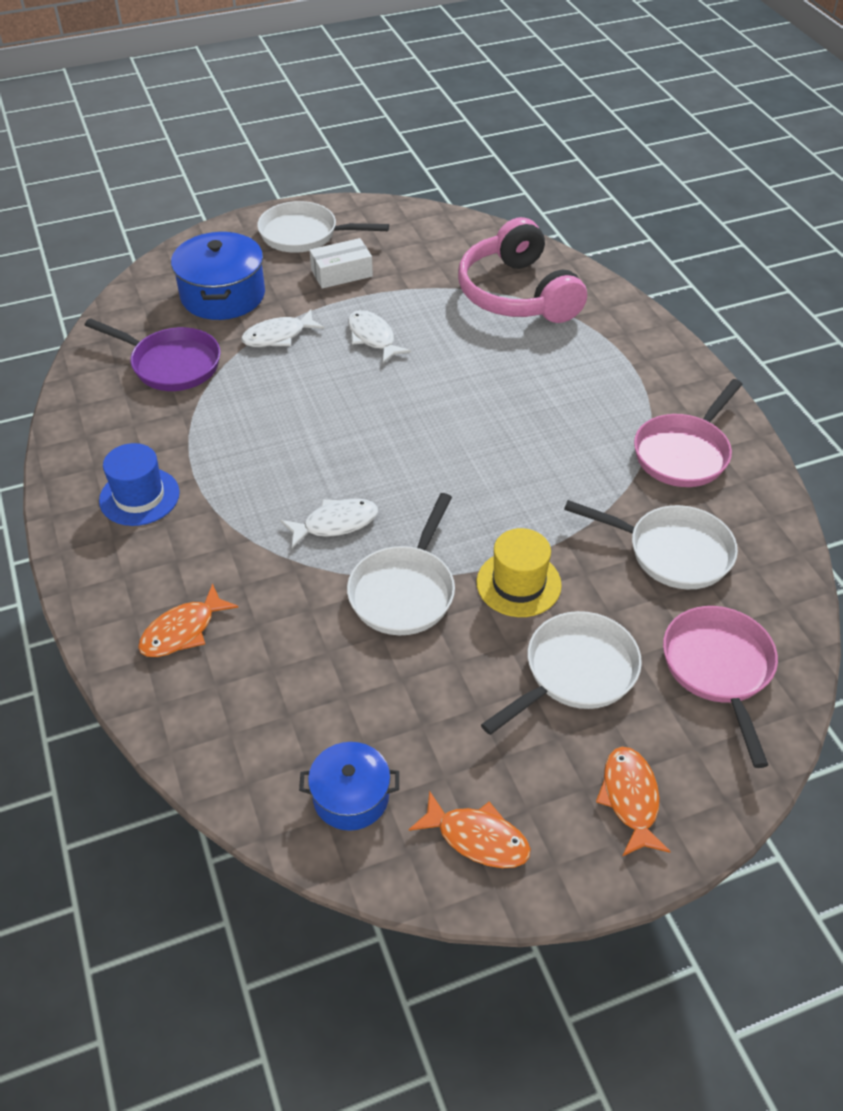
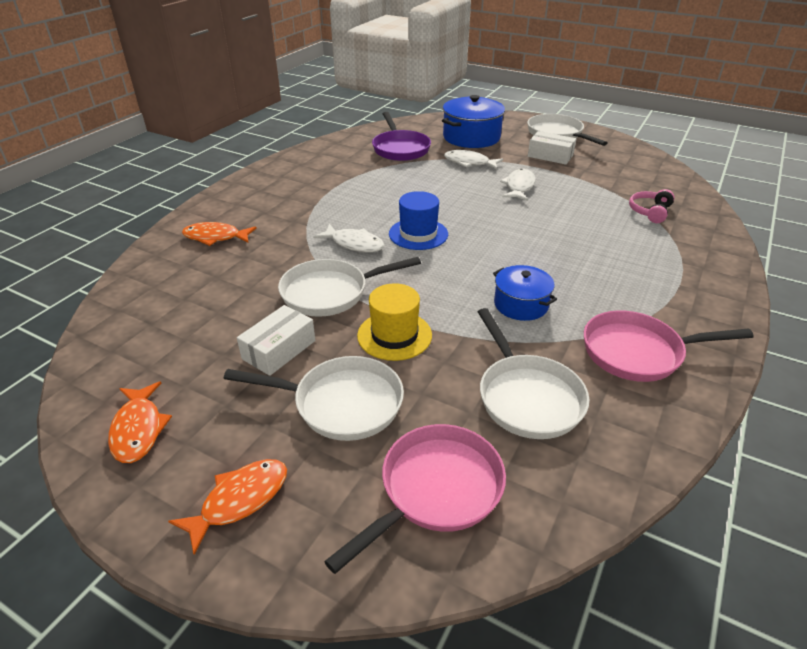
camera: 50 degrees right, 10 degrees down
blue hat [99,443,180,526] -> blue hat moved to [389,191,448,250]
blue pot [299,742,399,831] -> blue pot moved to [493,265,557,321]
pink headphones [458,217,587,323] -> pink headphones [629,189,675,223], size x0.43
none -> white box [237,305,315,376]

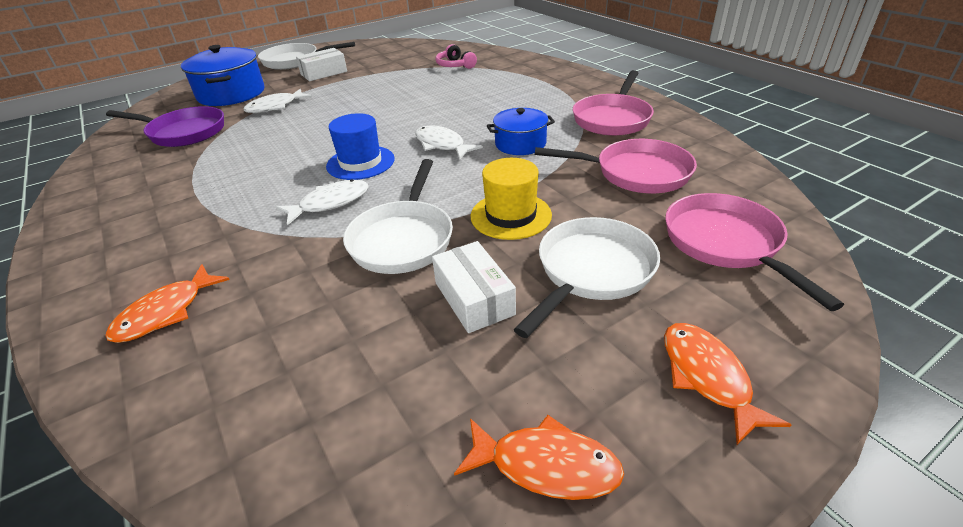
camera: 60 degrees left, 0 degrees up
white pan [478,308,589,439] -> pink pan [535,139,697,193]
white fish [500,169,536,201] -> white fish moved to [415,125,483,160]

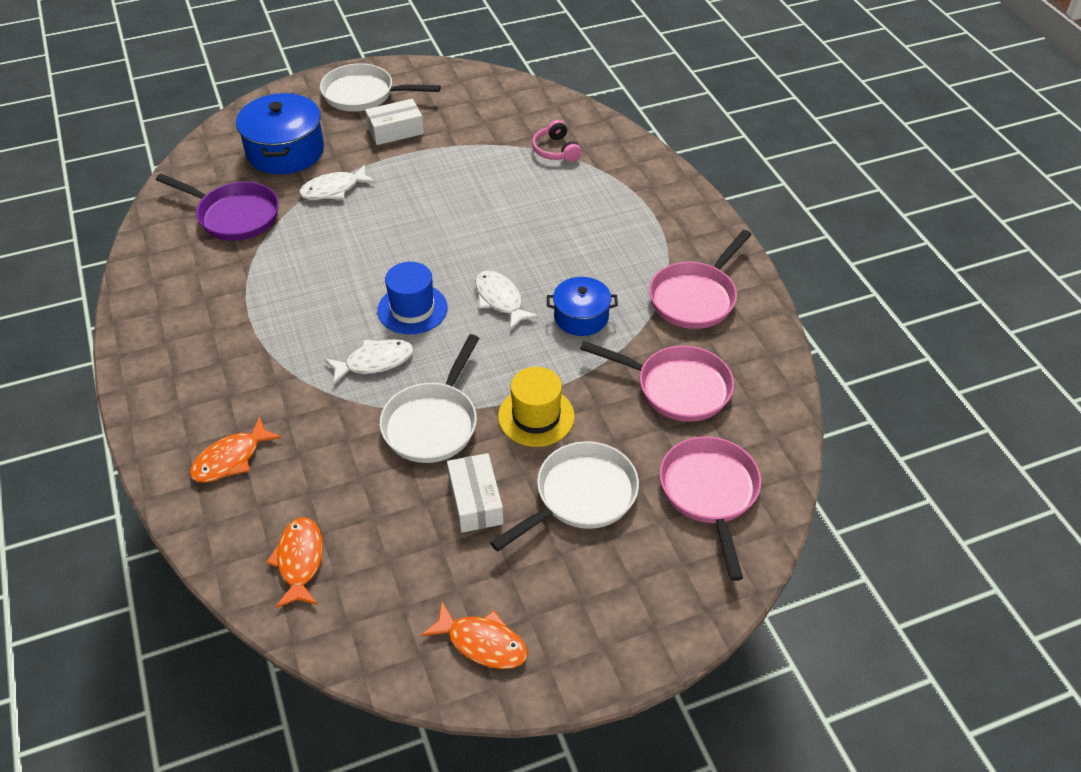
camera: 10 degrees right, 10 degrees up
orange fish [664,323,791,445] -> orange fish moved to [266,517,323,608]

